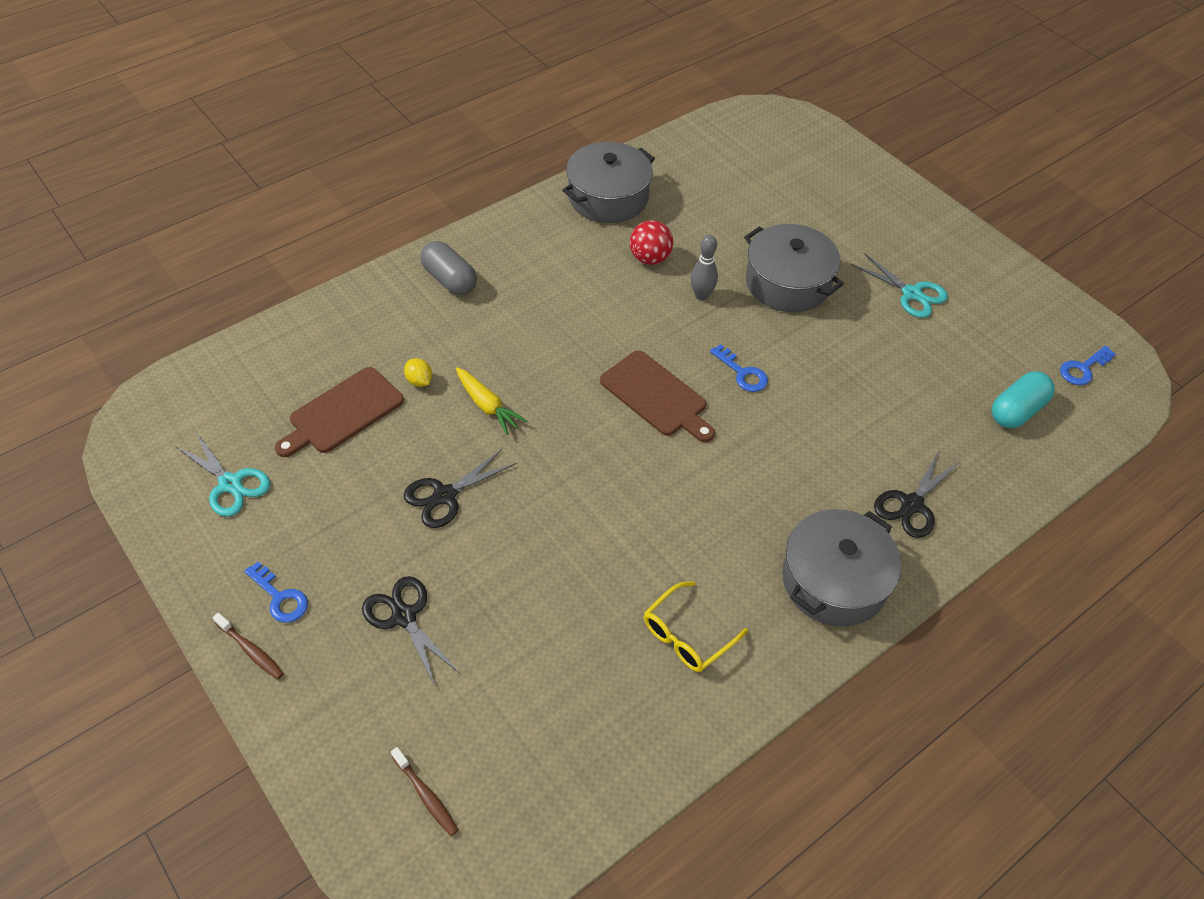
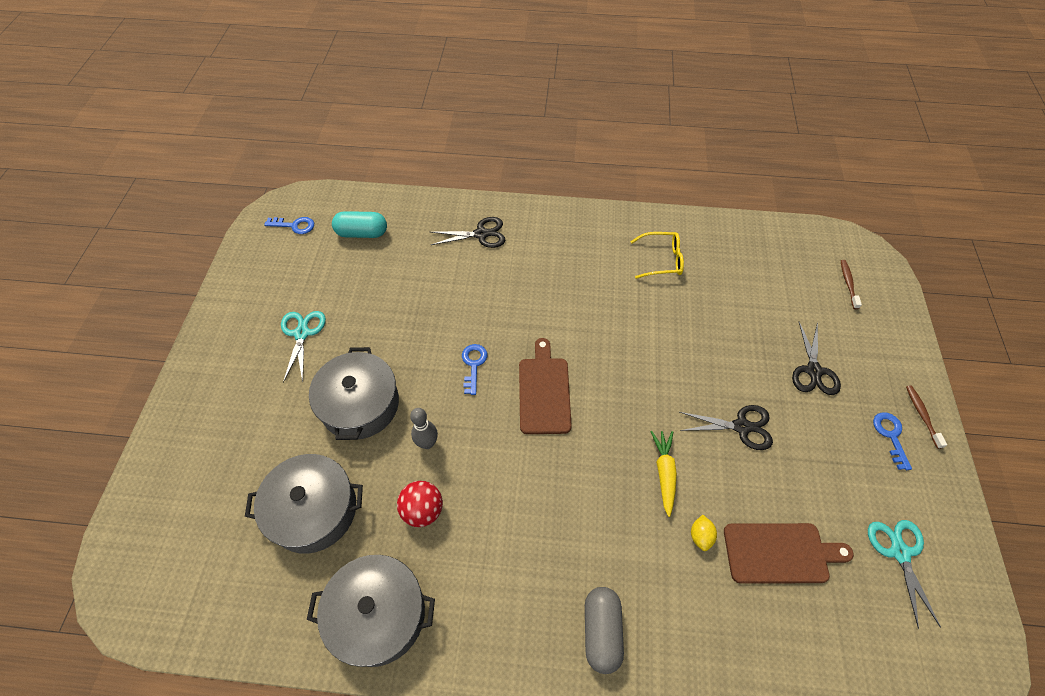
camera: 135 degrees left, 5 degrees up
grey pot [782,509,901,626] -> grey pot moved to [245,454,363,554]

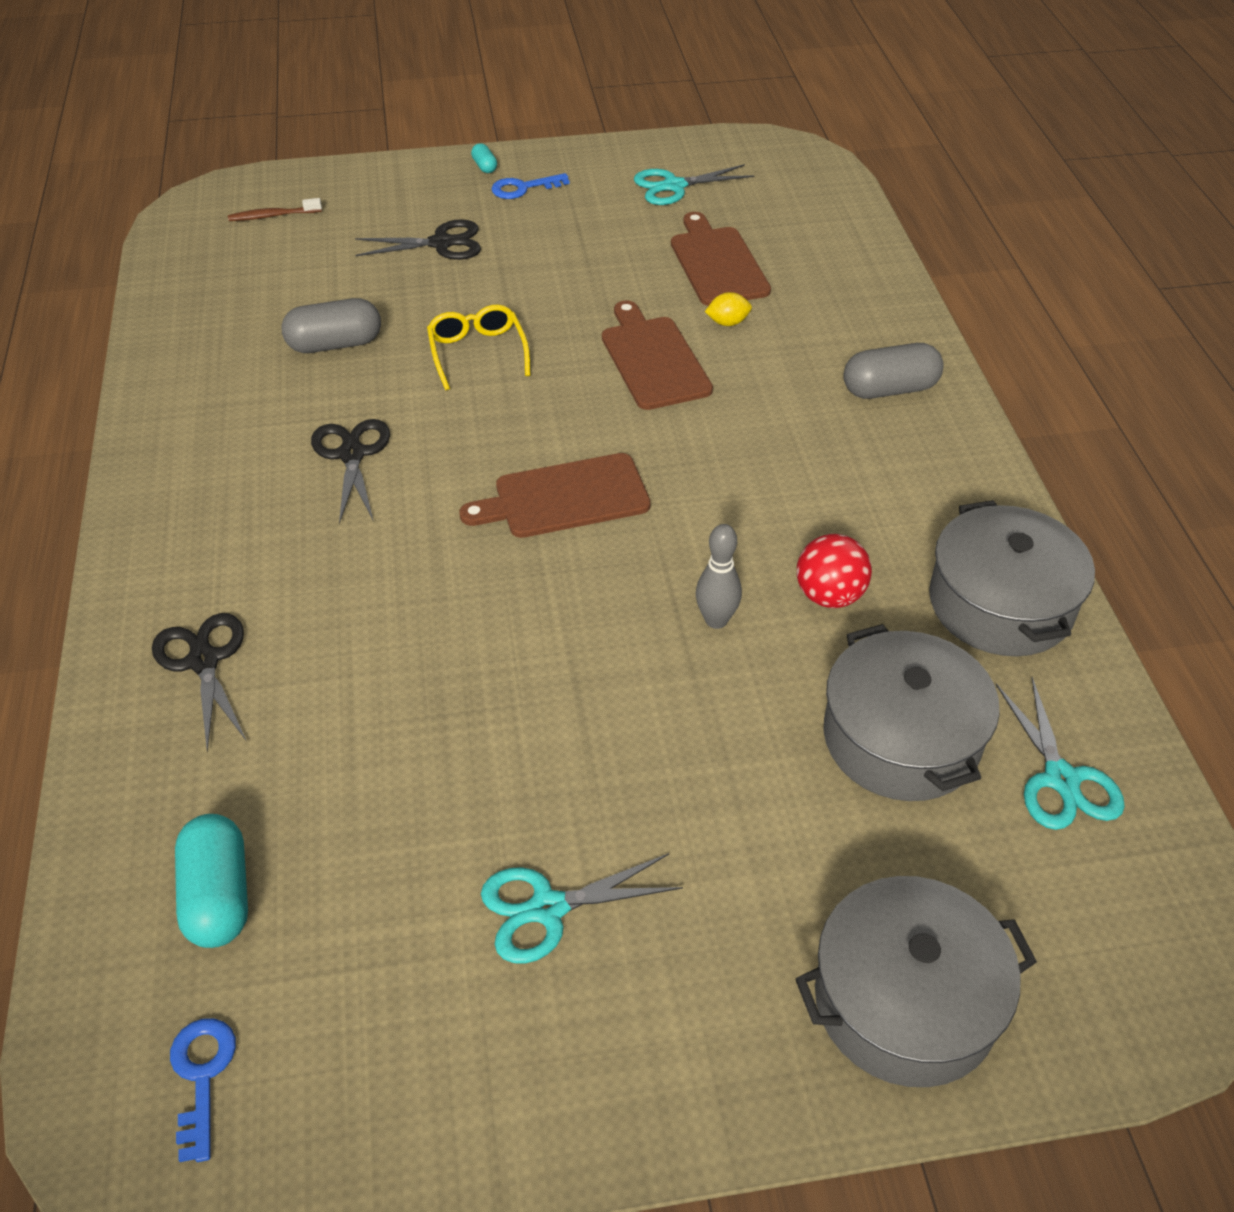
camera: 105 degrees left, 10 degrees down
grey pot [309,347,399,440] -> grey pot moved to [795,876,1037,1087]
blue key [462,344,487,395] -> none
yellow glasses [630,232,684,279] -> yellow glasses moved to [427,304,531,390]
yellow carrot [650,431,677,517] -> brown cutting board [602,300,713,410]
black scissors [680,405,773,450] -> black scissors moved to [311,419,390,524]
brown toothbrush [906,385,947,449] -> turquoise capsule [471,143,497,173]
none -> grey capsule [281,298,381,353]
none -> turquoise scissors [996,677,1125,830]

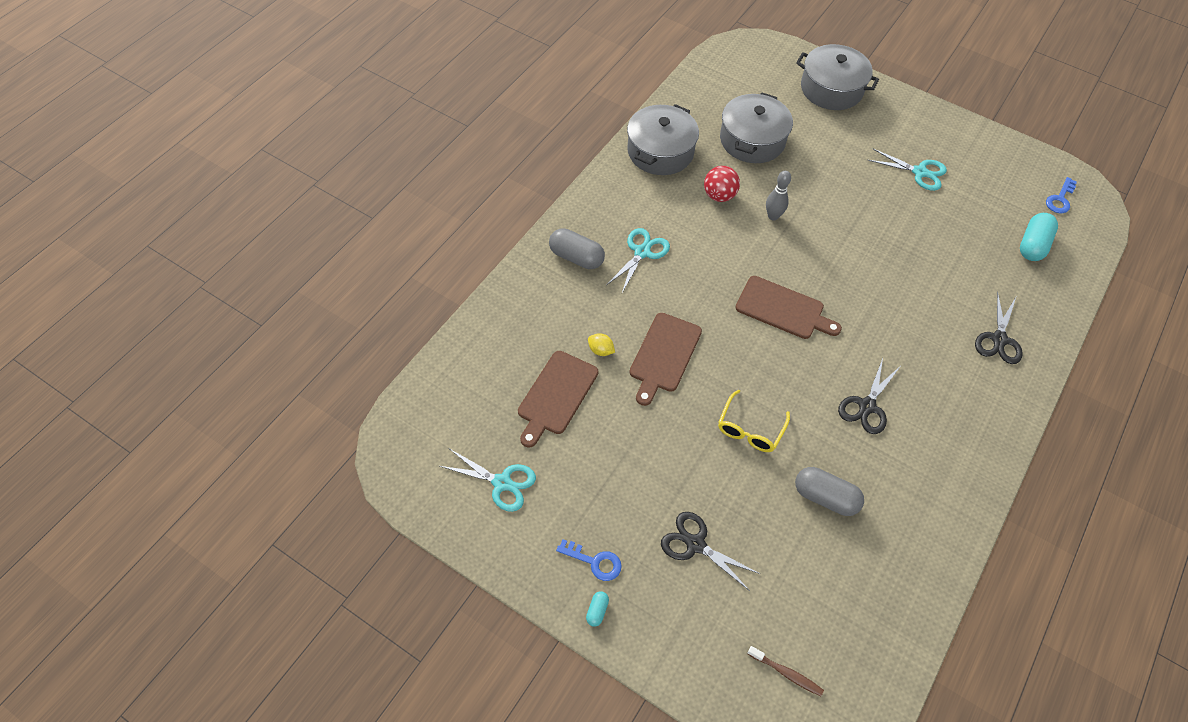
camera: 140 degrees left, 10 degrees up
turquoise scissors [996,677,1125,830] -> turquoise scissors moved to [606,228,670,293]

